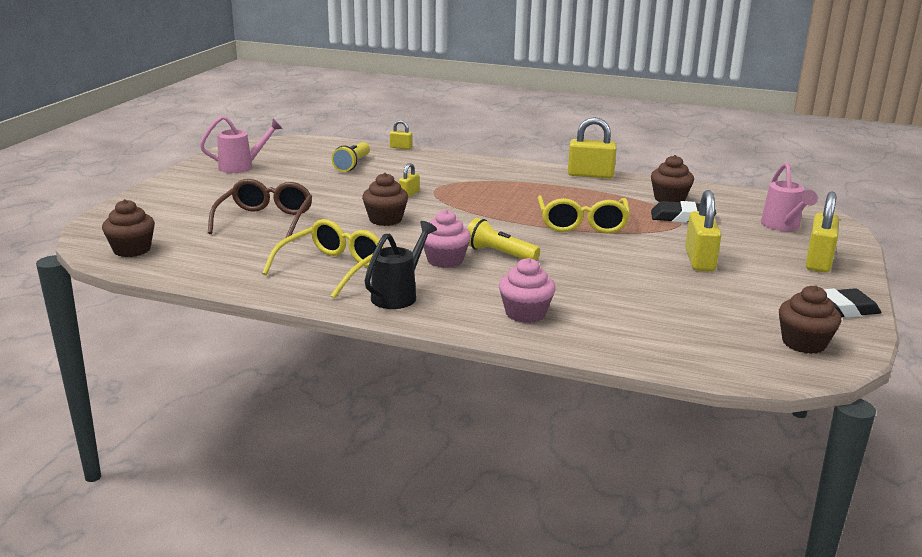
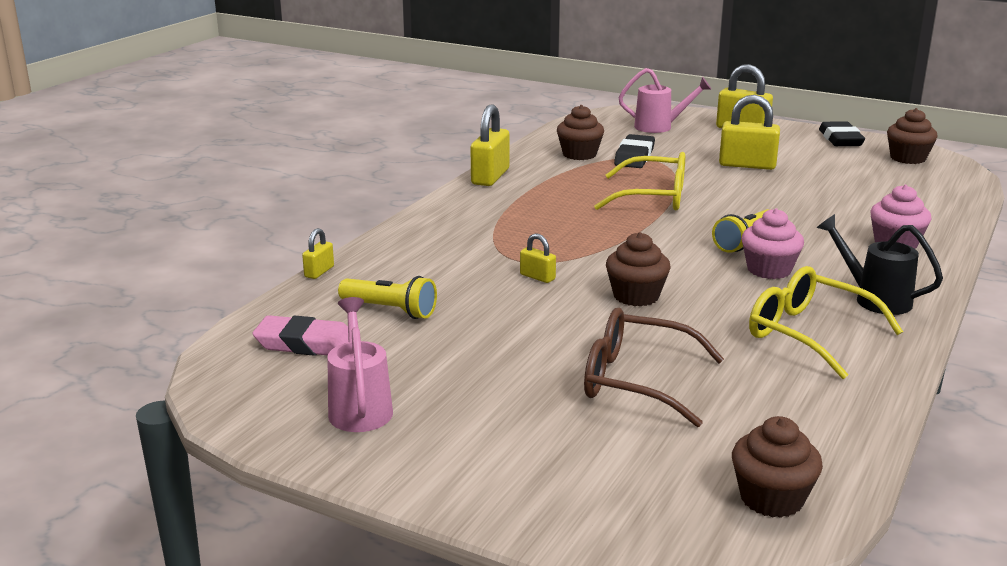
camera: 80 degrees left, 0 degrees up
none -> pink eraser [252,315,348,356]

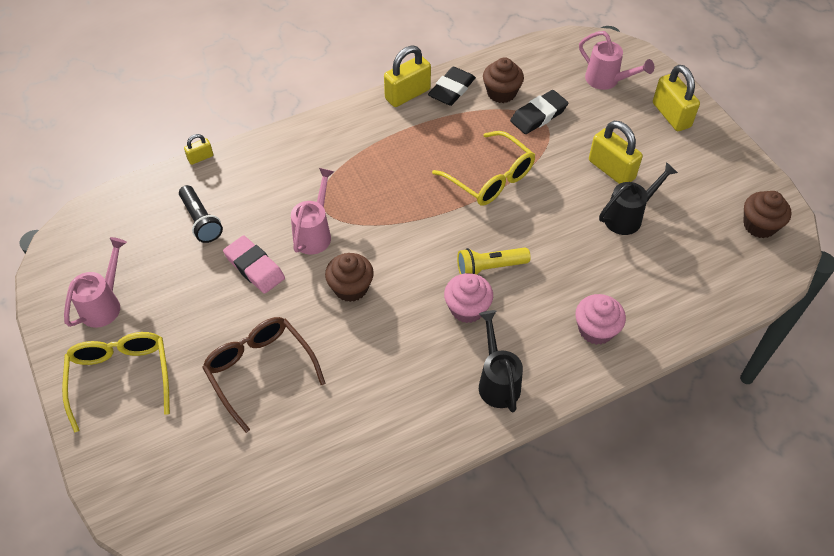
camera: 35 degrees right, 30 degrees up
pink eraser [252,315,348,356] -> pink eraser moved to [223,235,285,294]
yellow flashlight [338,276,437,319] -> black flashlight [179,185,223,243]
yellow padlock [520,233,556,283] -> pink watering can [291,168,335,254]
brown cupcake [732,416,823,518] -> none
yellow glasses [749,266,903,379] -> yellow glasses moved to [62,332,170,432]
black eraser [819,121,865,146] -> black eraser moved to [428,67,476,106]
none -> black watering can [599,162,678,235]

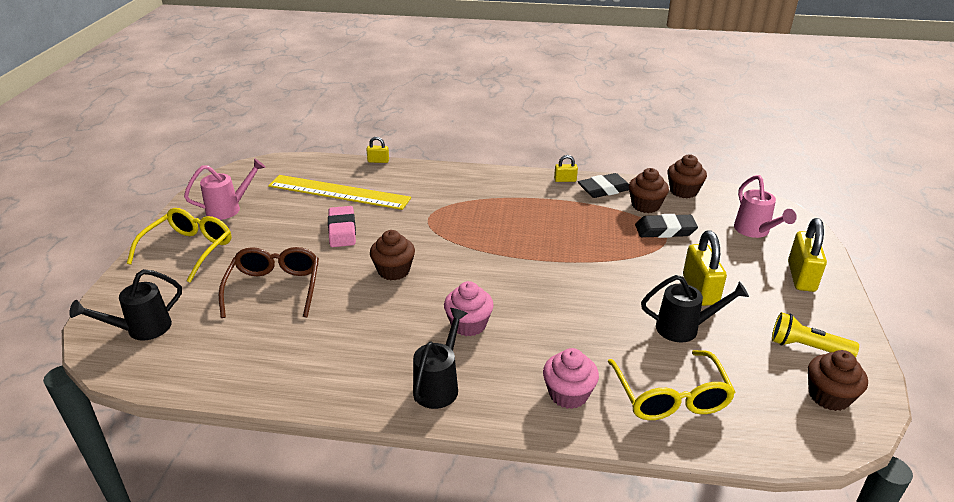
camera: 35 degrees right, 20 degrees down
black flashlight [179,185,223,243] -> yellow ruler [268,175,411,210]
pink watering can [291,168,335,254] -> none
yellow padlock [384,46,431,107] -> yellow padlock [554,155,578,182], size x0.51
yellow glasses [432,131,535,206] -> yellow glasses moved to [608,350,735,420]
yellow flashlight [457,248,531,275] -> yellow flashlight moved to [772,312,859,357]
none -> black watering can [69,269,182,341]
none -> brown cupcake [667,155,707,198]

